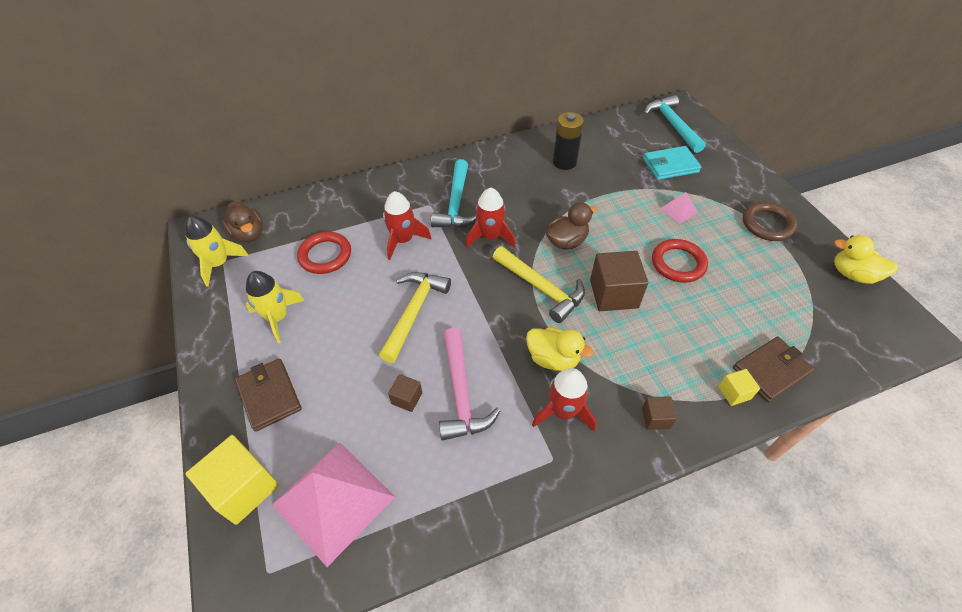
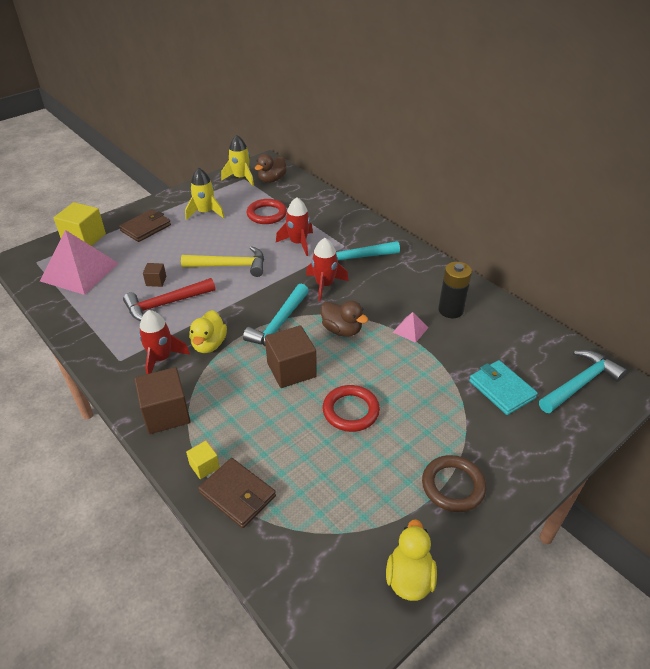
camera: 70 degrees right, 10 degrees down
pink hammer [439,328,500,441] -> red hammer [123,278,215,321]
yellow hammer [493,246,585,323] -> turquoise hammer [243,284,309,347]
brown cube [642,396,677,430] -> brown cube [134,367,191,434], size x1.98
pink pyramid [660,192,698,224] -> pink pyramid moved to [393,312,428,343]

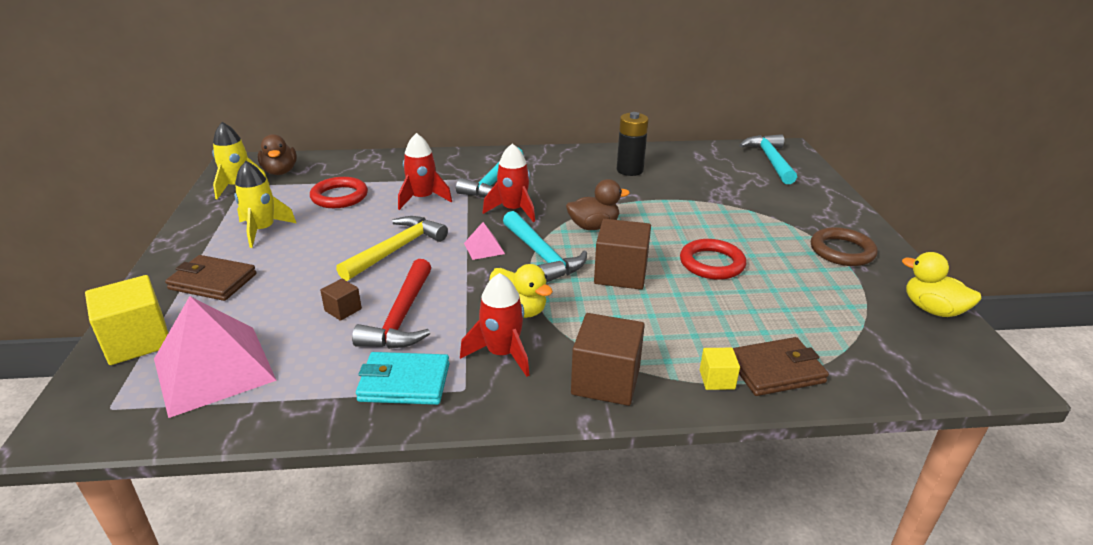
camera: 55 degrees left, 10 degrees down
brown wallet [119,209,171,242] -> brown wallet turned 60 degrees counterclockwise [165,255,256,301]
pink pyramid [393,312,428,343] -> pink pyramid moved to [464,222,505,260]
turquoise wallet [469,360,538,415] -> turquoise wallet moved to [356,352,450,405]

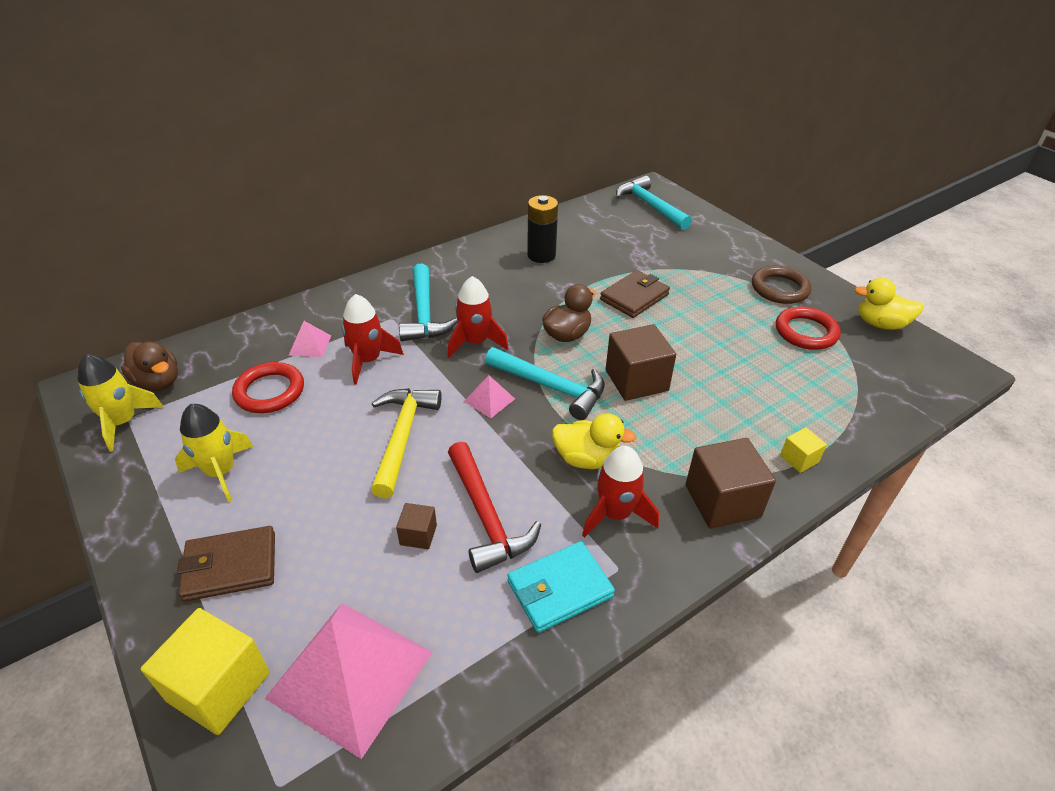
camera: 30 degrees left, 10 degrees up
red ring [680,239,746,280] -> red ring moved to [776,306,841,350]
brown wallet [733,337,829,396] -> brown wallet moved to [600,270,670,318]
none -> pink pyramid [289,321,331,357]

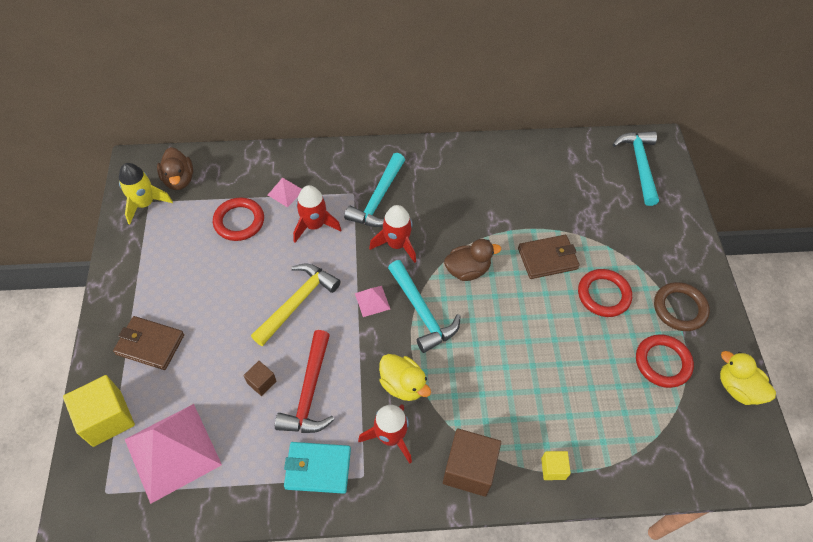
camera: 30 degrees right, 15 degrees up
yellow rocket [175,404,254,502] -> none
black battery [527,195,558,263] -> none
brown cube [606,324,676,401] -> none
none -> red ring [578,269,632,317]

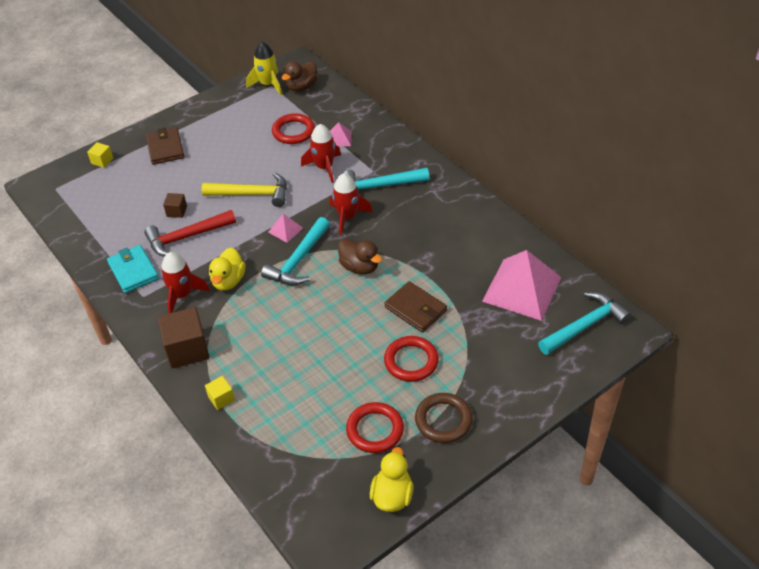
camera: 60 degrees right, 10 degrees down
yellow cube [63,375,135,447] -> yellow cube [87,142,113,168], size x0.50
pink pyramid [125,404,222,504] -> pink pyramid moved to [482,250,561,321]

